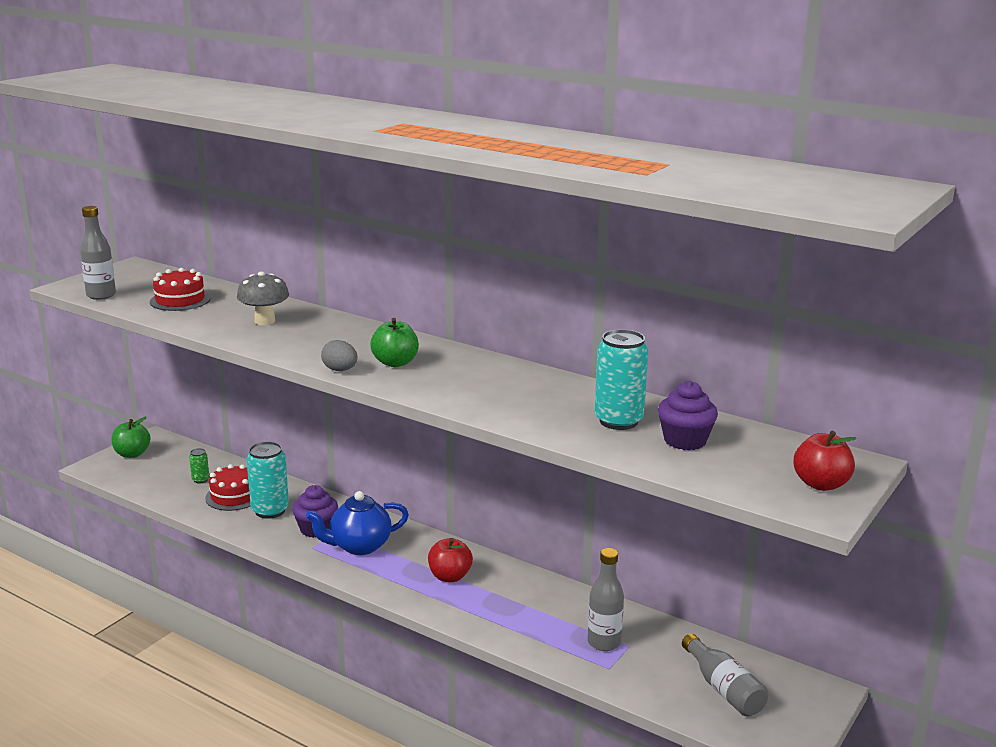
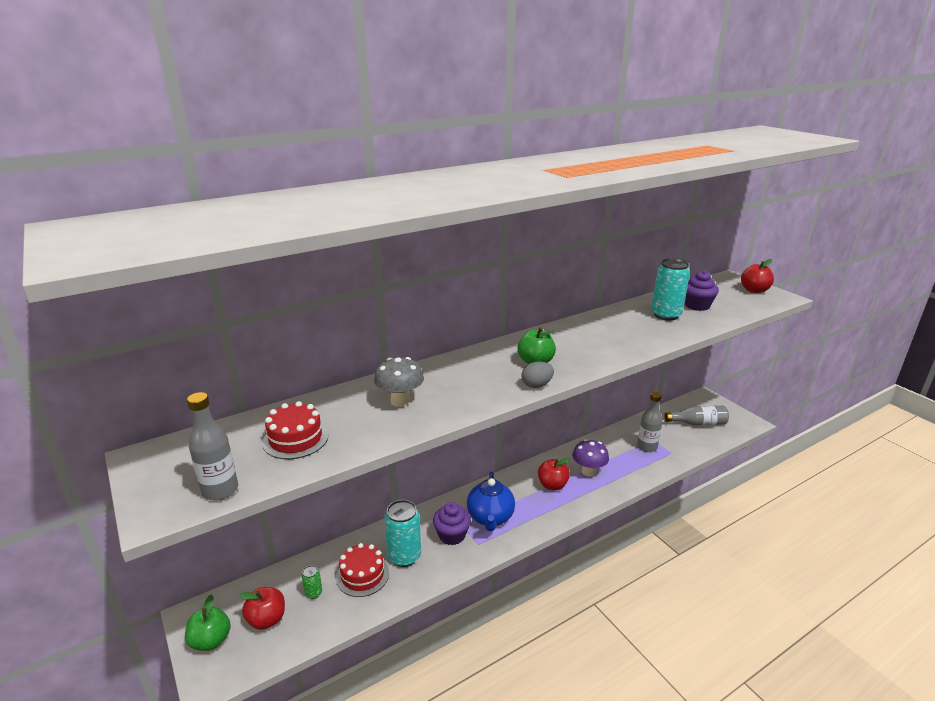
camera: 65 degrees left, 5 degrees up
none -> red apple [239,587,285,630]
none -> purple mushroom [572,439,609,476]

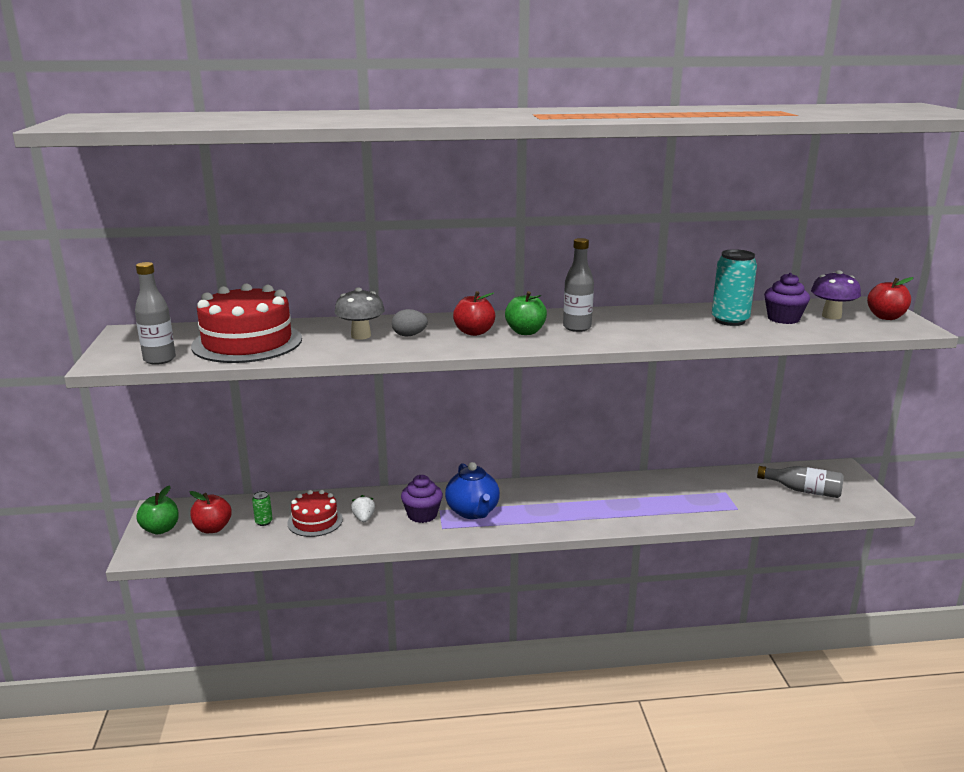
camera: 25 degrees right, 5 degrees down
red cake [262,401,328,459] -> red cake [191,283,302,363], size x1.78
turquoise can [384,500,421,567] -> white strawberry [351,495,375,522]
blue teapot [467,472,515,531] -> blue teapot turned 45 degrees counterclockwise [445,462,500,519]
grey egg [521,361,554,388] -> grey egg moved to [392,309,428,337]
red apple [538,458,570,490] -> red apple moved to [453,291,495,336]
purple mushroom [572,439,609,476] -> purple mushroom moved to [811,270,861,319]
grey bottle [637,392,663,452] -> grey bottle moved to [563,238,594,332]

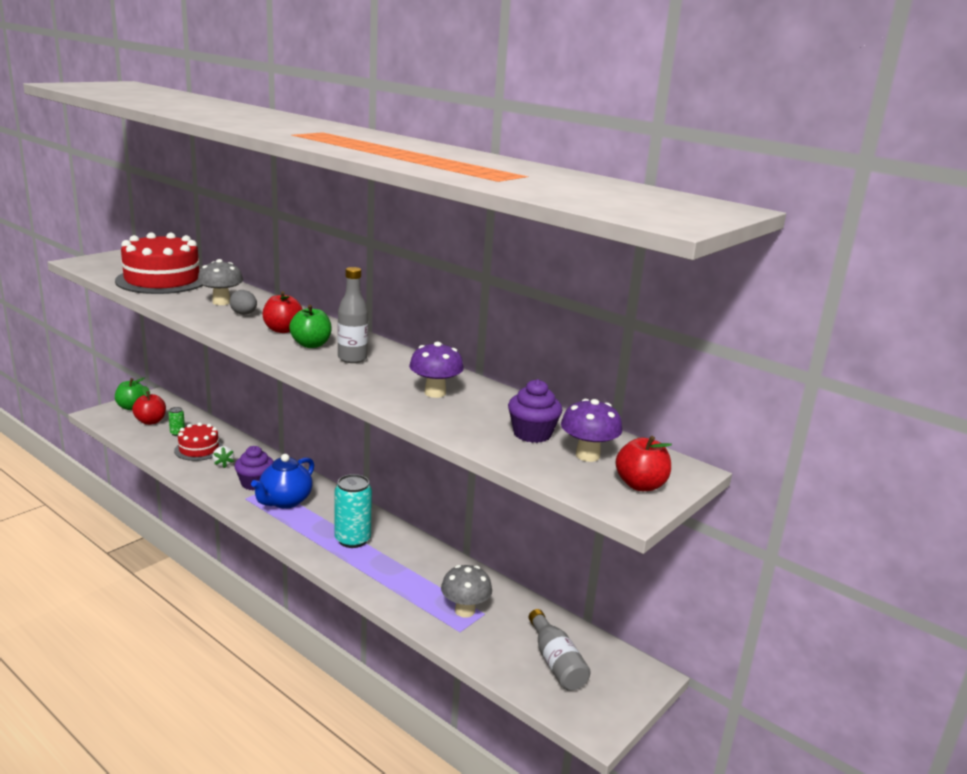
camera: 45 degrees right, 0 degrees up
grey bottle [135,262,176,365] -> none
white strawberry [351,495,375,522] -> white strawberry turned 120 degrees clockwise [212,446,234,468]
turquoise can [712,249,757,326] -> turquoise can moved to [335,474,372,548]
none -> purple mushroom [409,342,464,398]
none -> grey mushroom [441,565,492,618]

